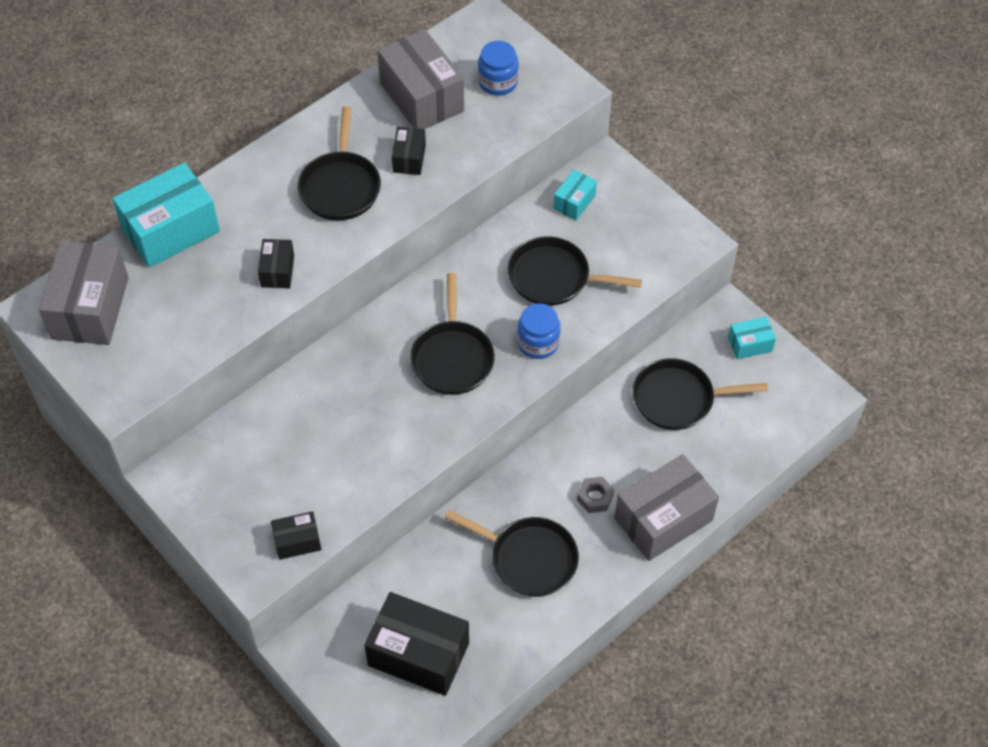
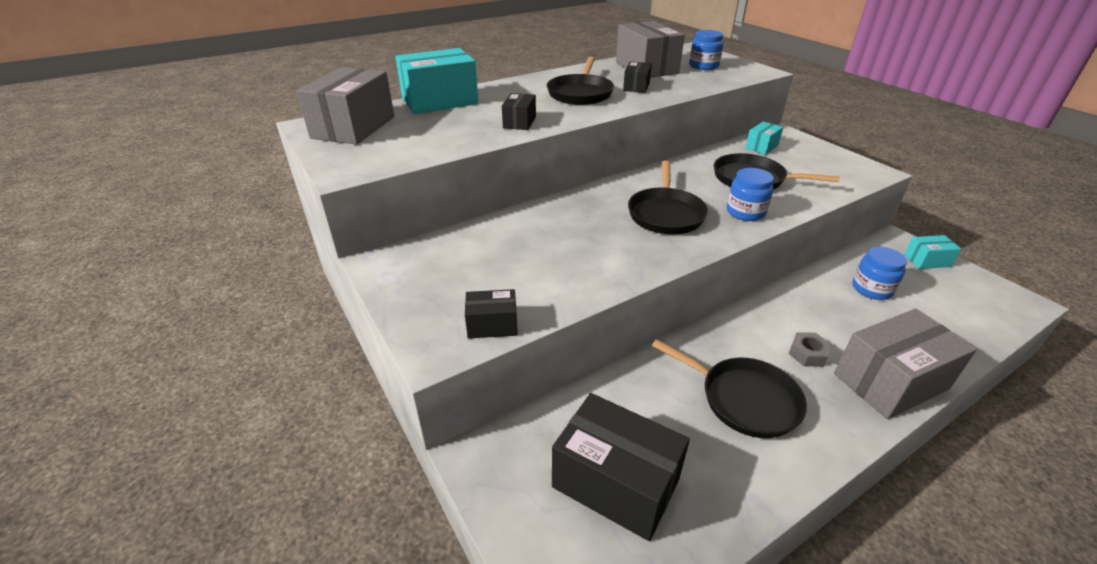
camera: 10 degrees right, 20 degrees down
black pan [633,358,768,430] -> blue jar [852,247,907,300]

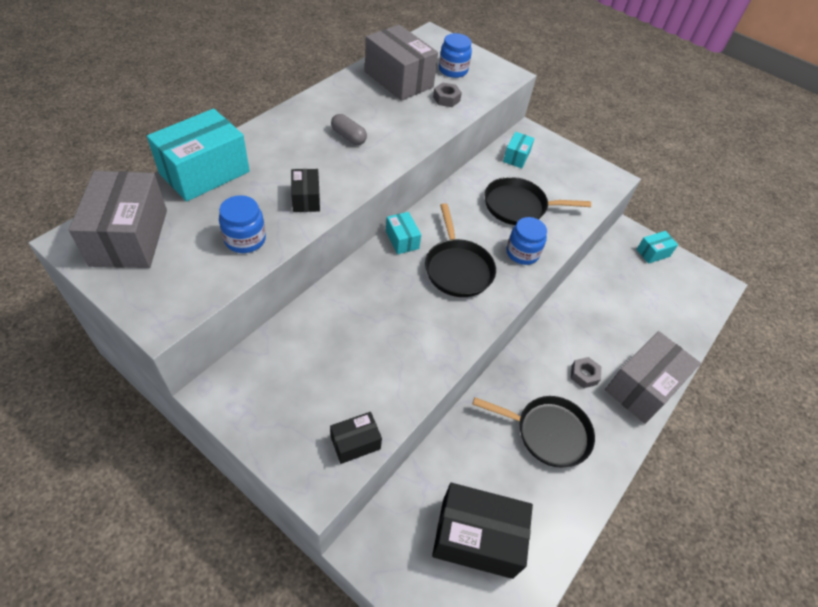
camera: 25 degrees left, 15 degrees up
black pan [547,57,614,105] -> grey capsule [331,114,367,145]
black box [623,61,652,93] -> none
blue jar [852,247,907,300] -> blue jar moved to [219,195,266,253]
none -> turquoise box [386,212,421,254]
none -> grey nut [433,82,462,107]

